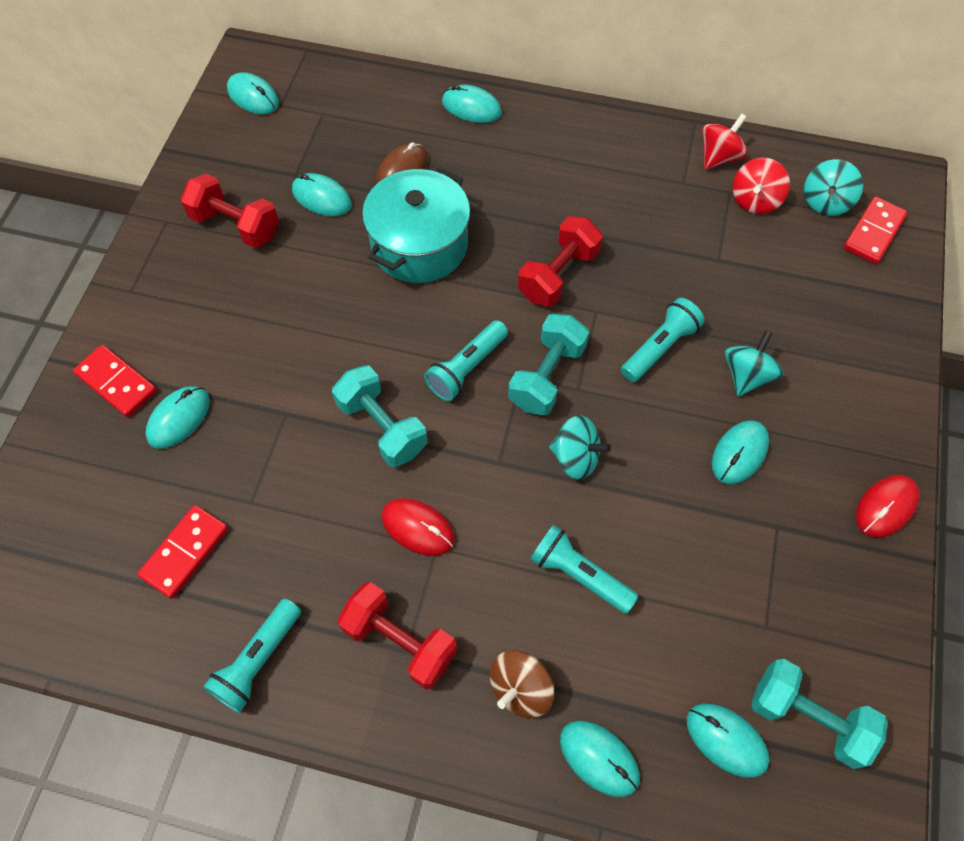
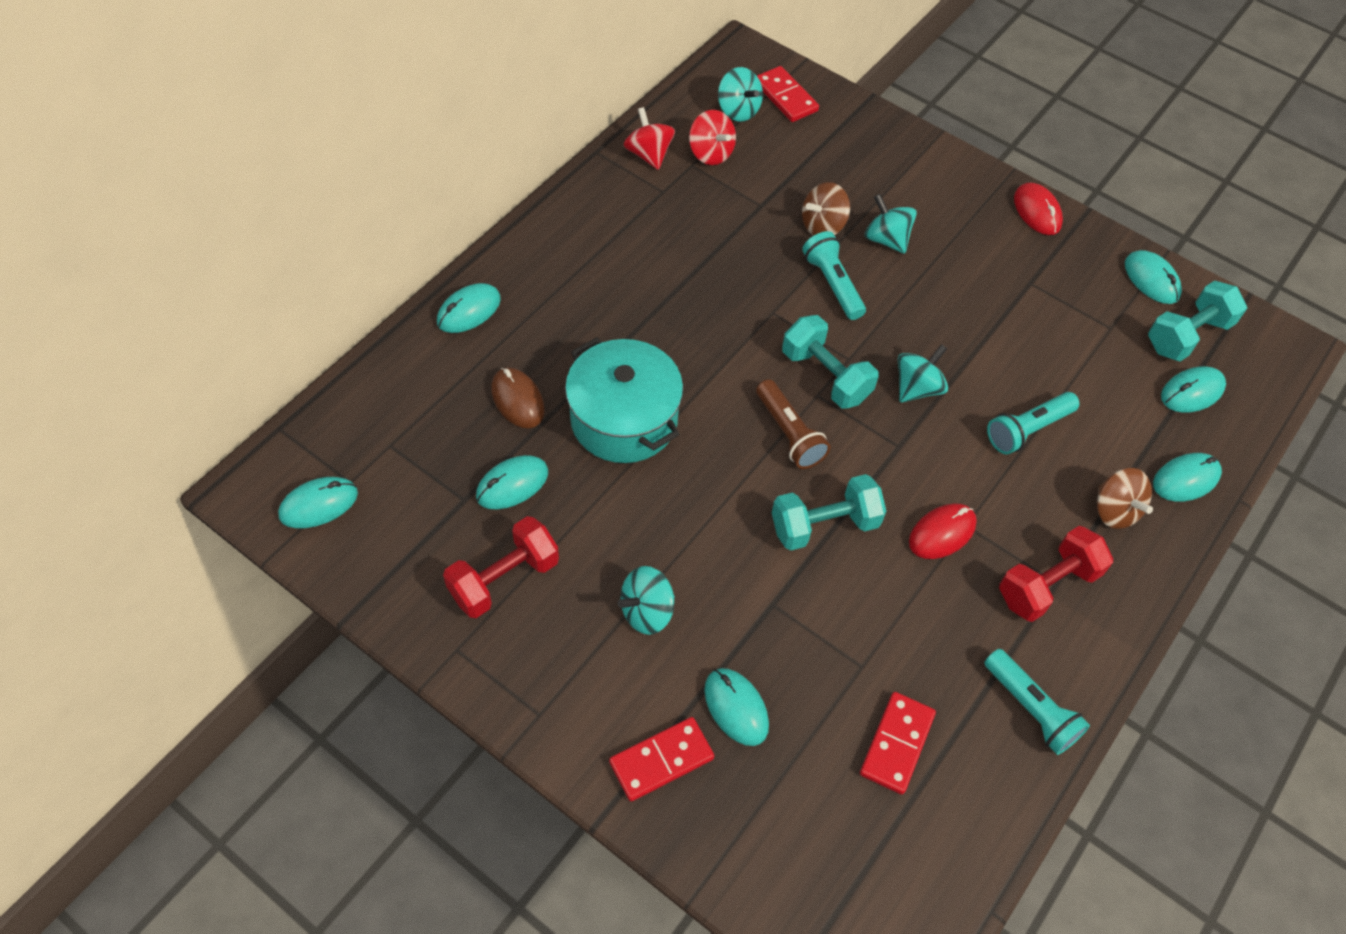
camera: 70 degrees left, 5 degrees down
red domino [137,505,228,599] -> red domino turned 60 degrees clockwise [860,692,936,795]
turquoise flashlight [424,320,508,401] -> brown flashlight [756,379,830,469]
red dumbbell [518,216,603,307] -> none
turquoise mouse [712,420,769,484] -> turquoise mouse moved to [1125,250,1182,304]
none -> turquoise spinning top [618,566,675,635]
none -> brown spinning top [802,182,850,236]

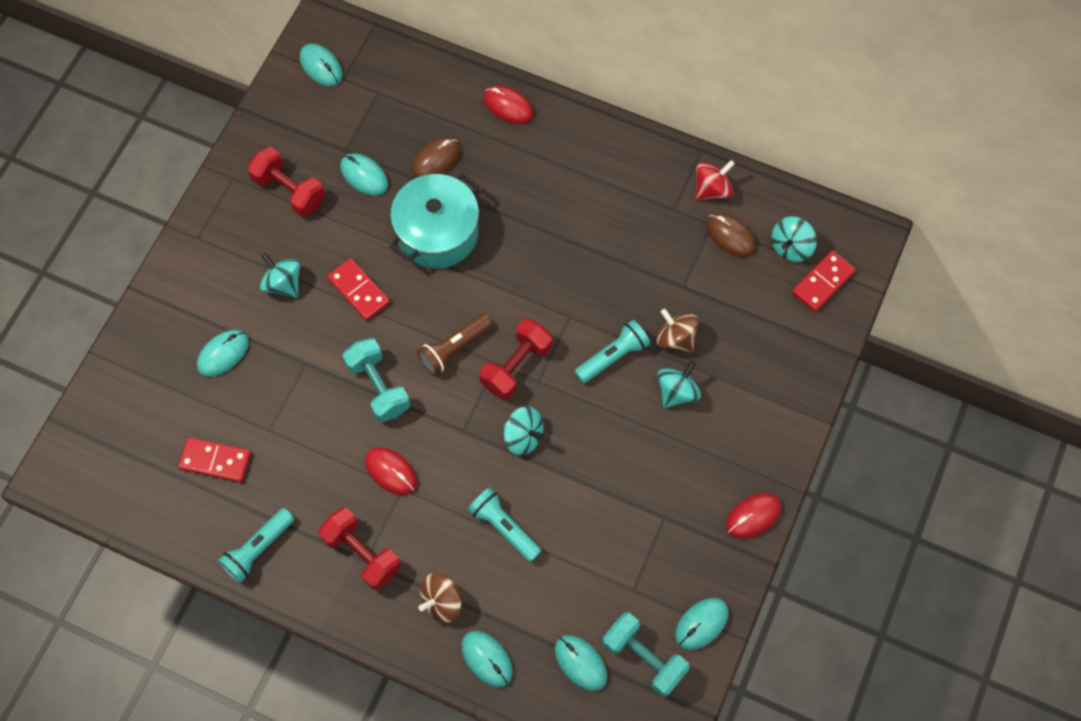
camera: 80 degrees right, 10 degrees up
turquoise mouse [437,283,501,333] -> red mouse [484,85,533,124]
red domino [609,717,714,801] -> red domino moved to [327,258,390,321]
red spinning top [689,110,736,165] -> brown mouse [706,213,756,257]
turquoise dumbbell [782,315,879,409] -> red dumbbell [480,318,552,400]

